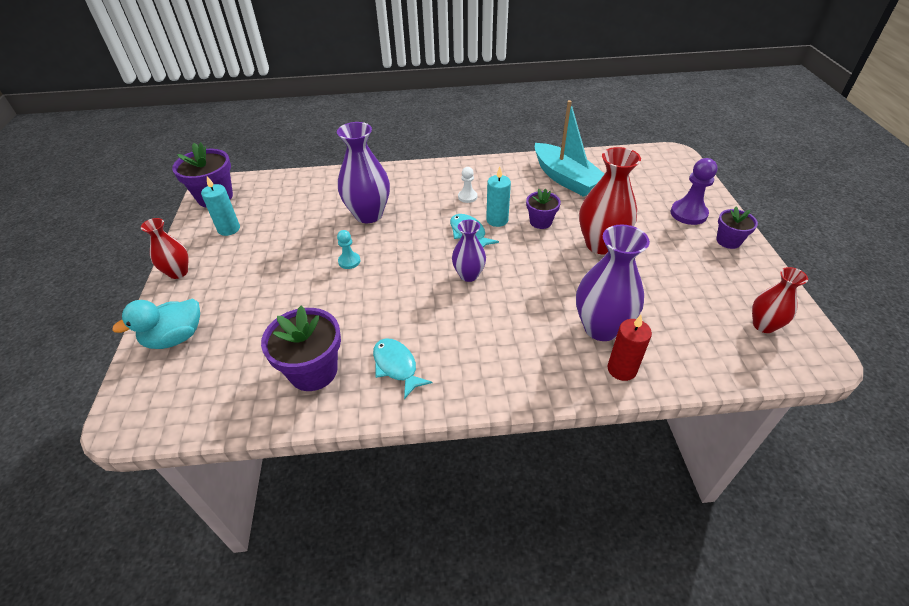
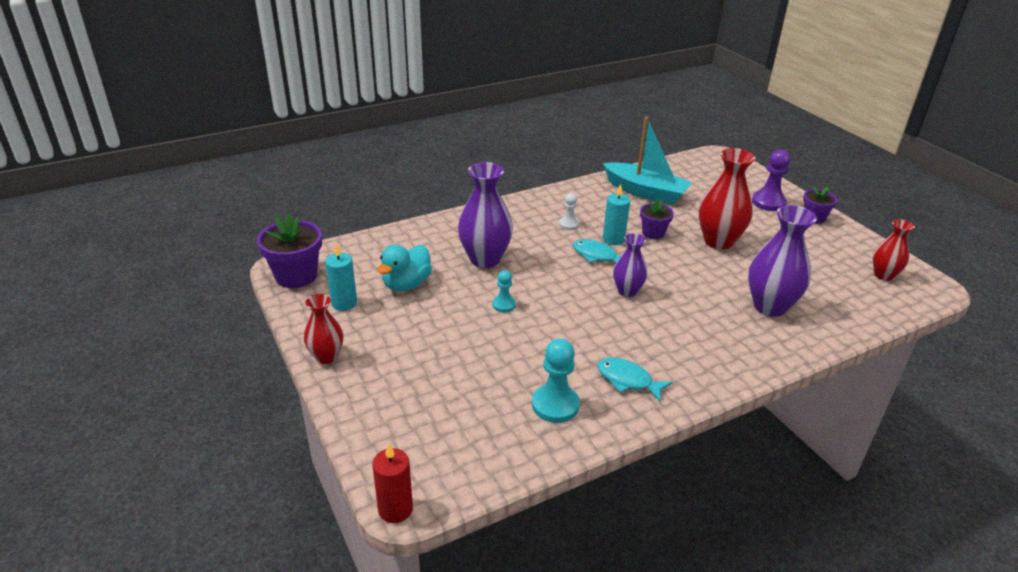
camera: 25 degrees left, 10 degrees down
turquoise duck [112,299,200,349] -> turquoise duck moved to [377,244,432,291]
purple flower pot [261,306,341,391] -> turquoise pawn [532,339,580,423]
red candle [607,315,652,381] -> red candle moved to [372,444,413,523]

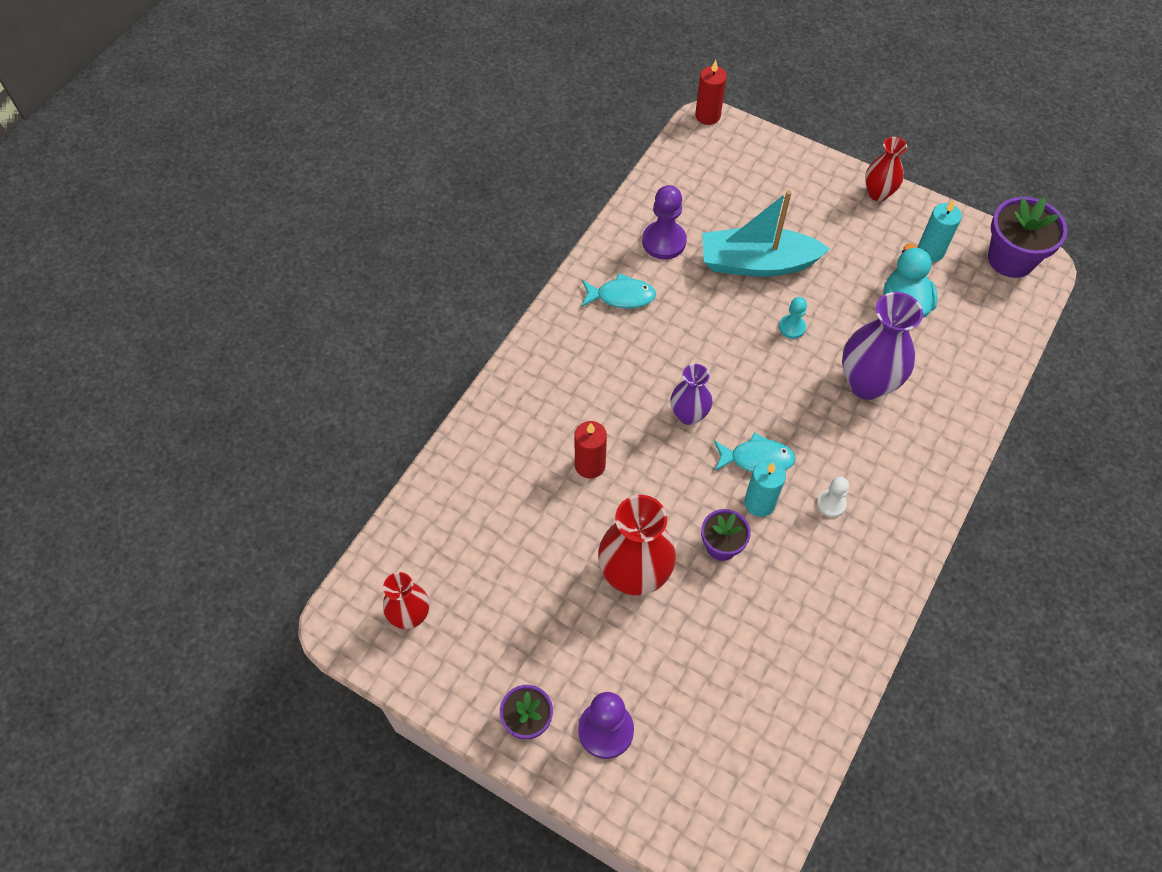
camera: 150 degrees right, 25 degrees up
turquoise pawn [532,339,580,423] -> purple pawn [642,185,687,259]
turquoise boat [603,117,692,205] -> turquoise boat moved to [702,190,830,277]
purple vase [748,205,817,317] -> none
none -> red candle [575,421,607,479]

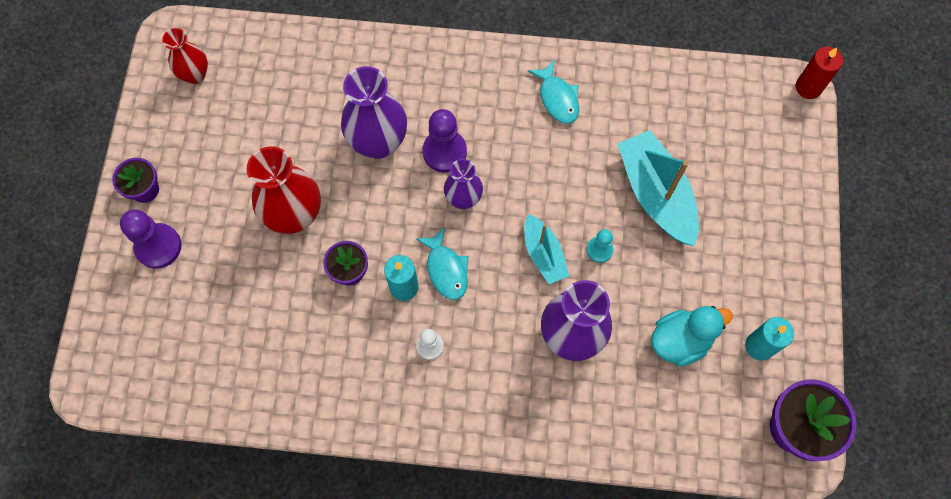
camera: 65 degrees right, 10 degrees up
red candle [575,421,607,479] -> purple vase [341,66,407,159]
purple pawn [642,185,687,259] -> purple pawn moved to [422,109,467,172]
red vase [865,137,907,201] -> none
none -> turquoise boat [524,214,569,284]

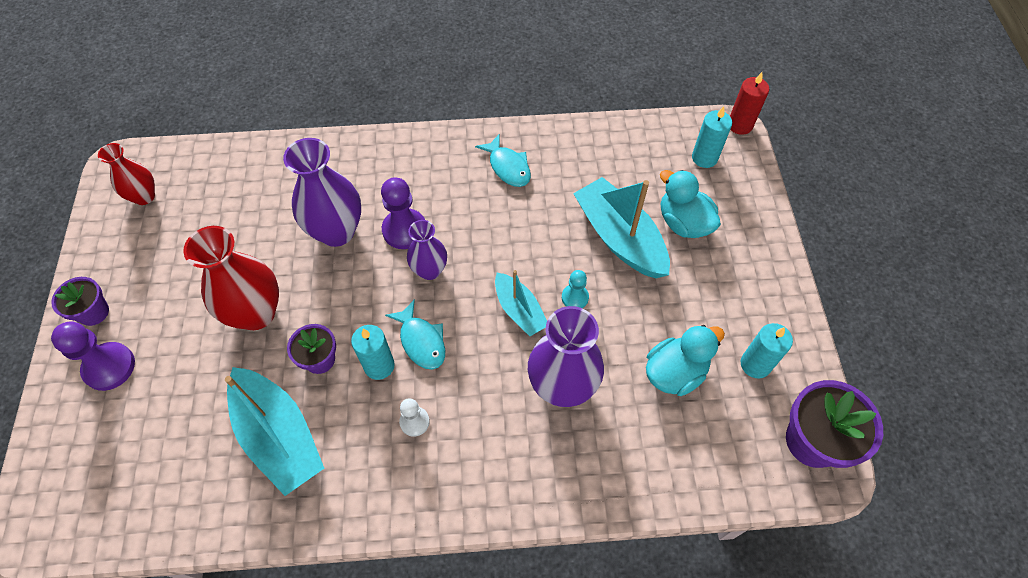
camera: 10 degrees left, 10 degrees down
none -> turquoise boat [225,367,324,496]
none -> turquoise duck [660,170,721,238]
none -> turquoise candle [692,106,732,168]

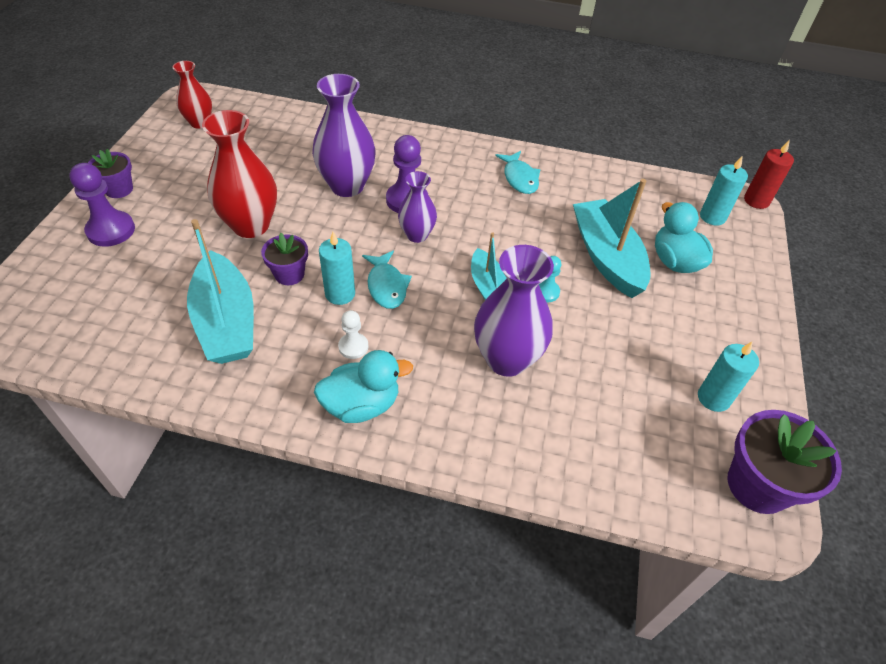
camera: 15 degrees right, 10 degrees down
turquoise duck [646,325,725,396] -> turquoise duck moved to [314,350,413,423]

